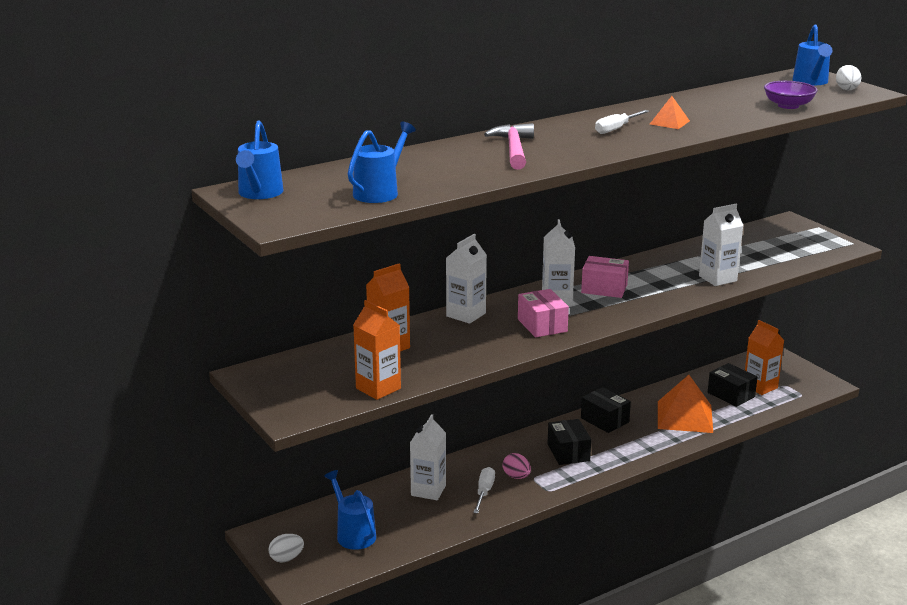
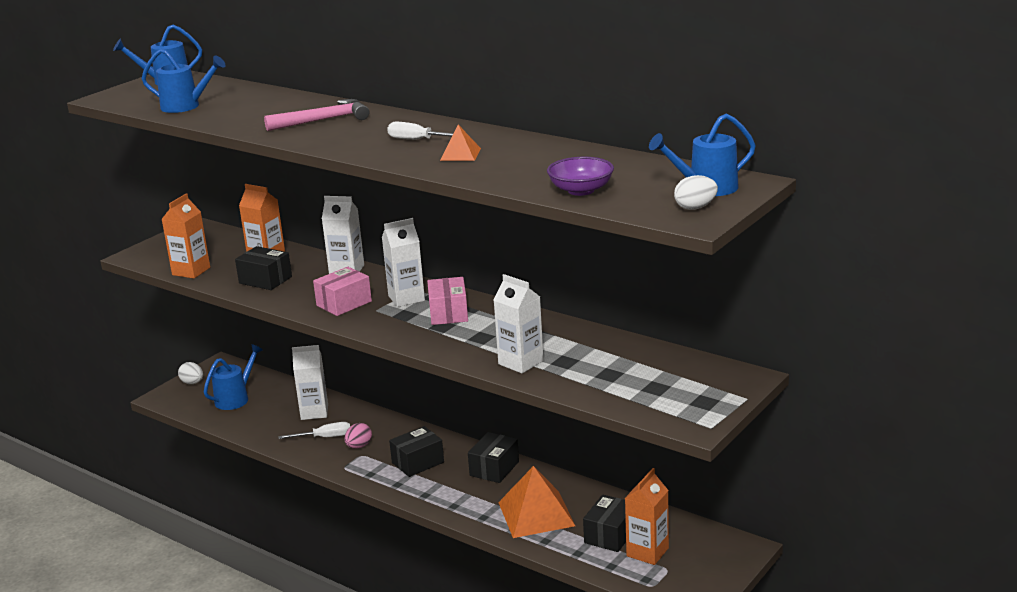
camera: 70 degrees right, 0 degrees up
none -> black box [235,246,292,290]

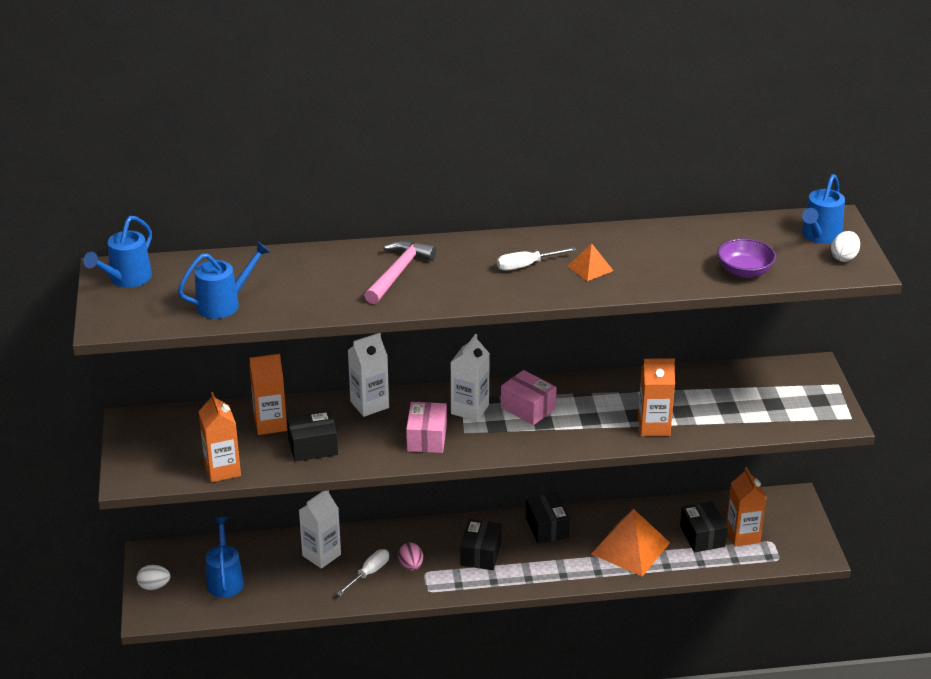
camera: 45 degrees left, 10 degrees up
white carton [494,274,544,373] -> orange carton [638,358,675,436]

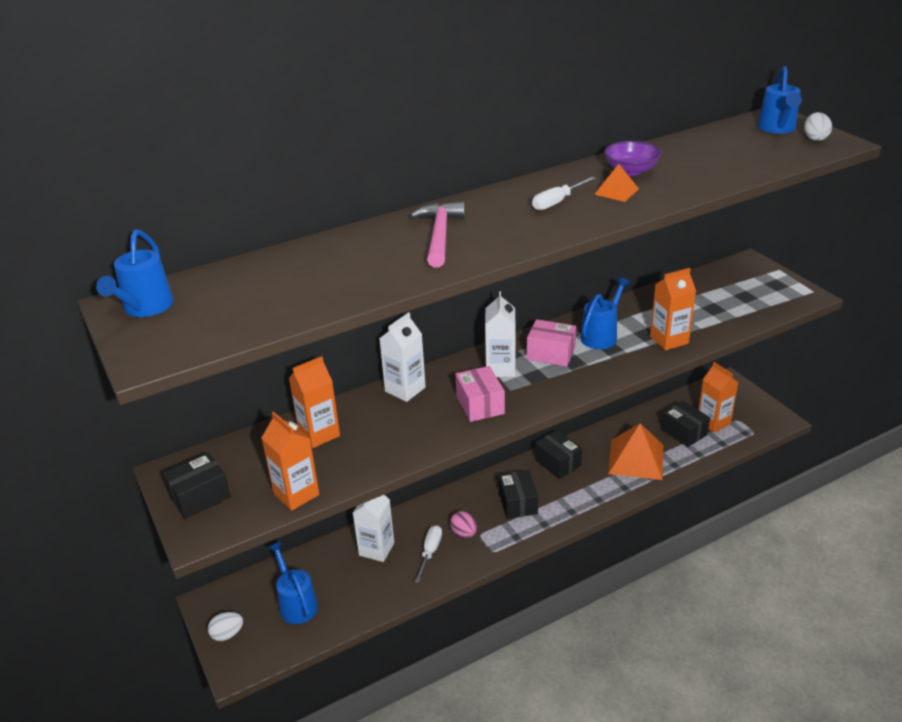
camera: 20 degrees left, 0 degrees up
blue watering can [178,241,270,319] -> blue watering can moved to [580,277,630,349]
black box [287,411,338,462] -> black box moved to [162,452,231,519]
purple bowl [717,238,776,278] -> purple bowl moved to [604,141,661,175]

